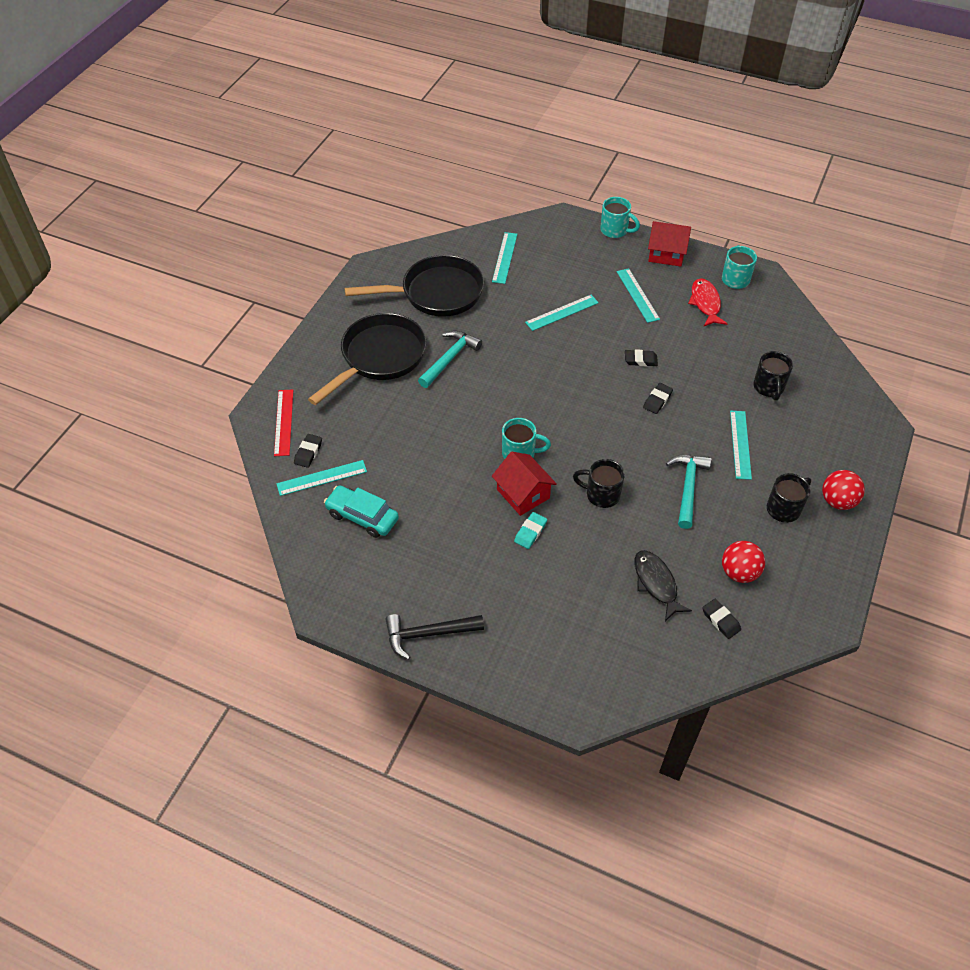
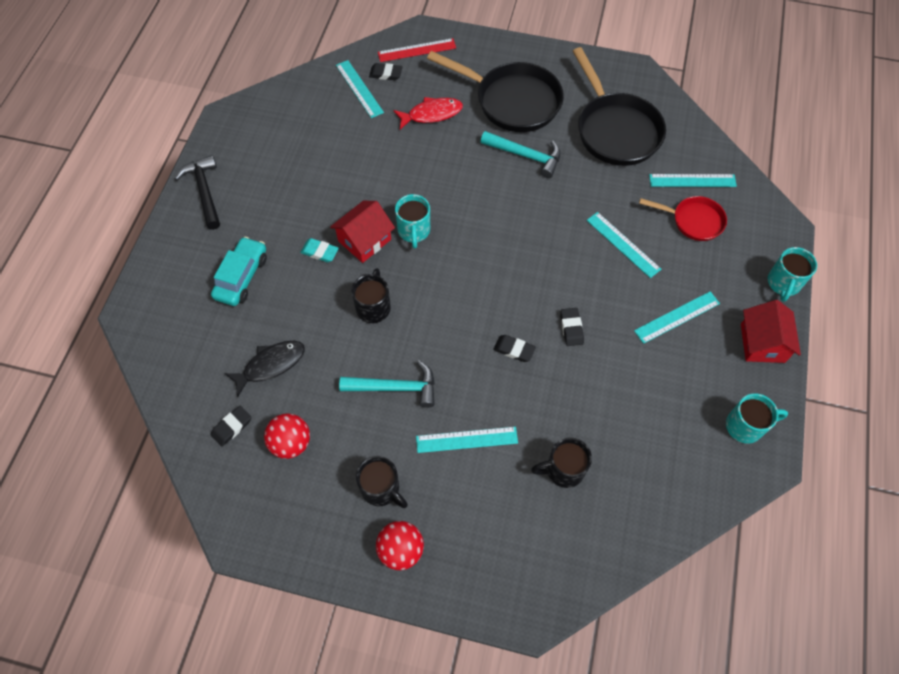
camera: 80 degrees right, 10 degrees up
turquoise car [324,485,399,538] -> turquoise car moved to [211,237,267,306]
red fish [688,278,727,327] -> red fish moved to [393,97,463,129]
none -> red pan [639,196,727,241]

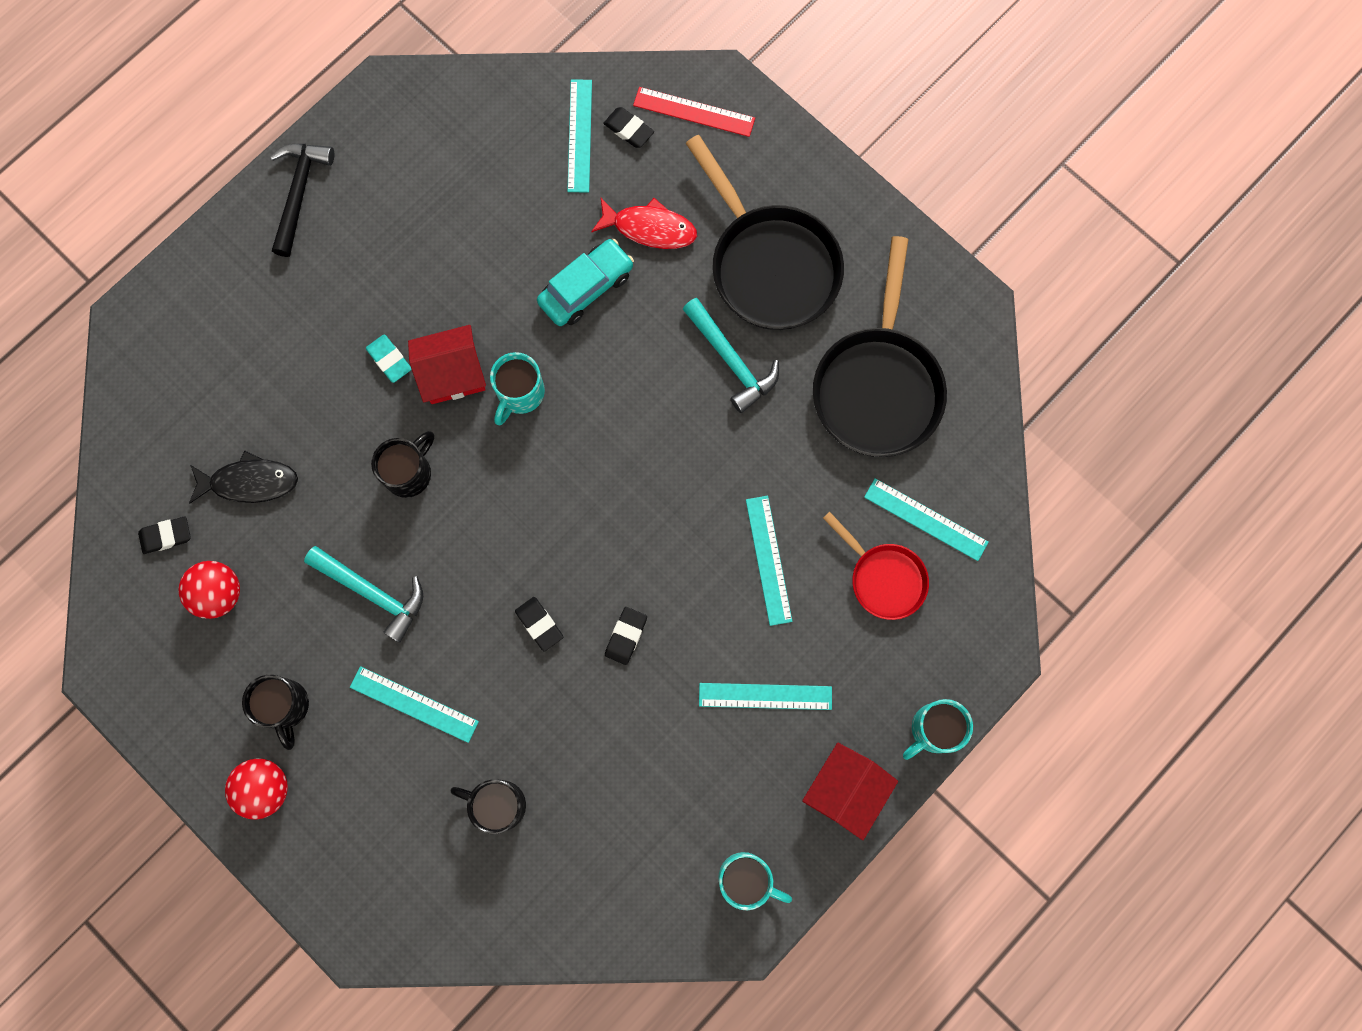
camera: 30 degrees right, 15 degrees up
turquoise car [211,237,267,306] -> turquoise car moved to [537,239,634,326]

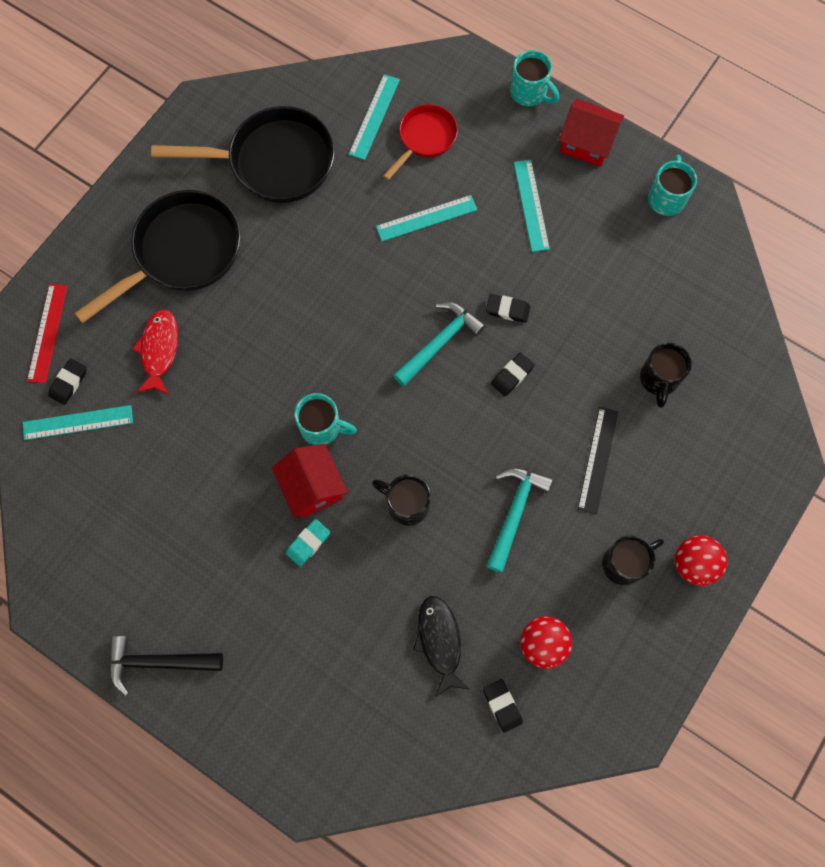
camera: 100 degrees left, 5 degrees down
turquoise ruler [350,666,479,743] -> black ruler [578,407,618,514]
turquoise car [537,239,634,326] -> none
turquoise hammer [683,298,779,413] -> turquoise hammer moved to [393,302,486,386]

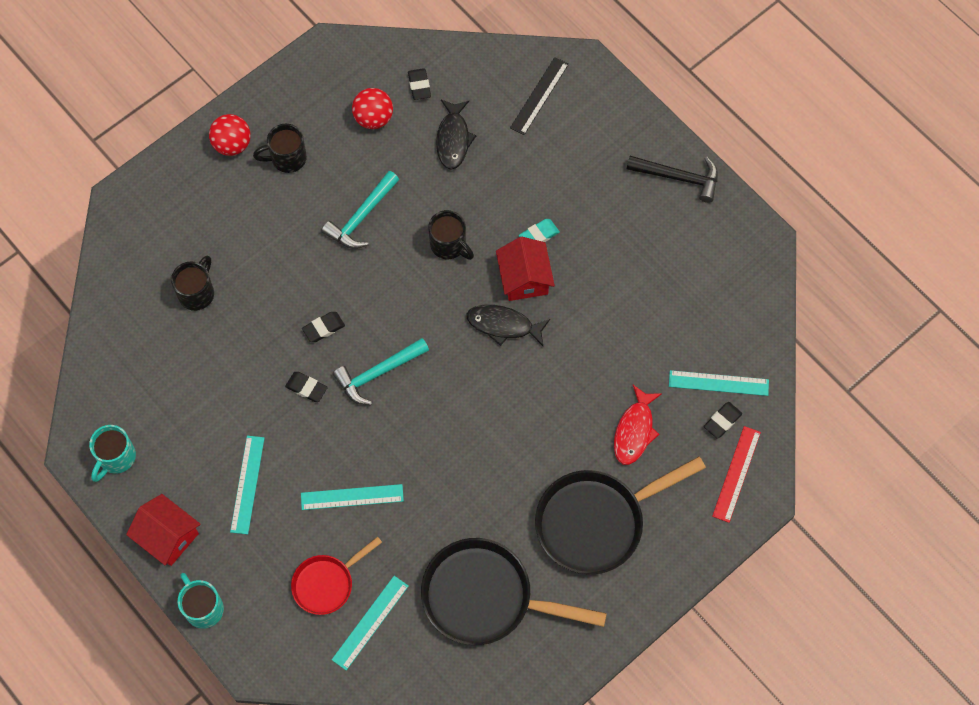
camera: 165 degrees left, 5 degrees down
turquoise mug [294,393,357,445] -> black fish [466,305,550,346]
black ruler [578,407,618,514] -> black ruler moved to [510,57,569,135]

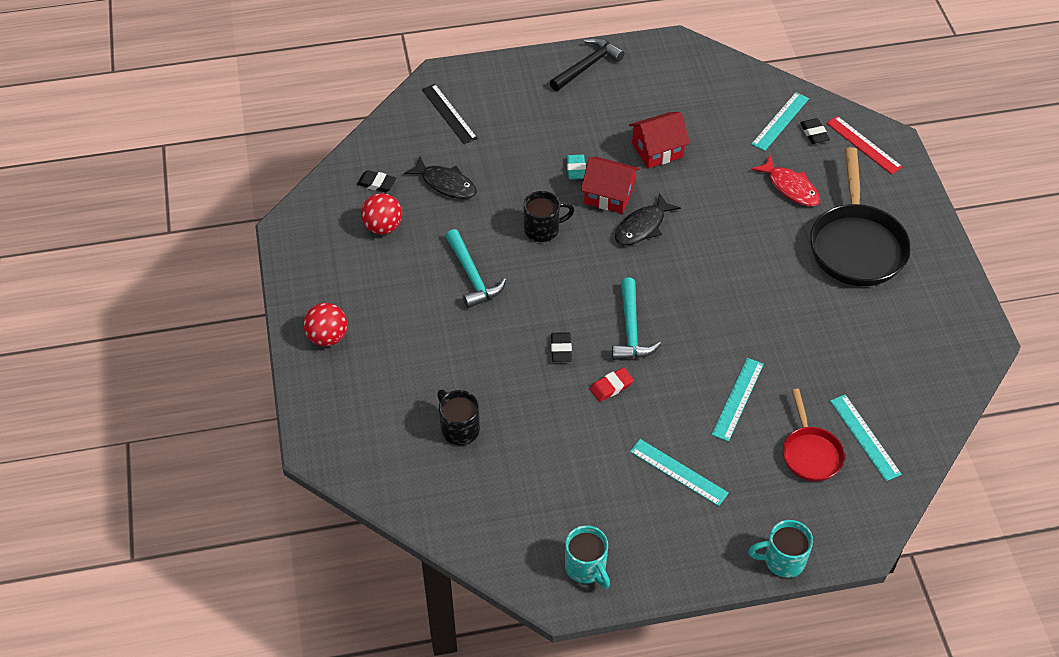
camera: 60 degrees left, 15 degrees down
red house [126,494,201,566] -> red house moved to [629,112,690,168]
black mug [253,124,307,173] -> none
black eraser [285,372,328,402] -> red eraser [590,367,634,402]
black pan [421,538,607,645] -> none

